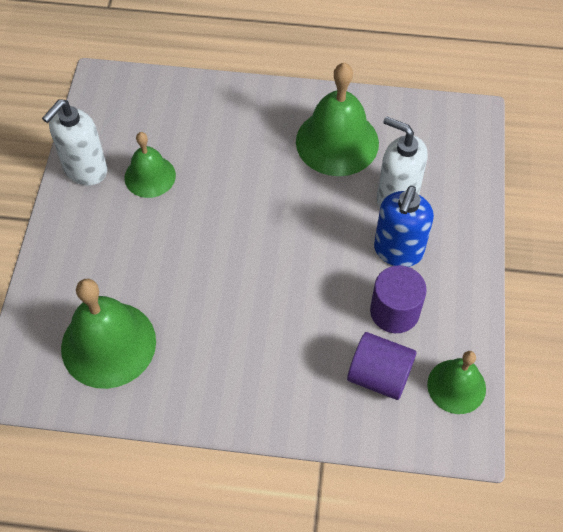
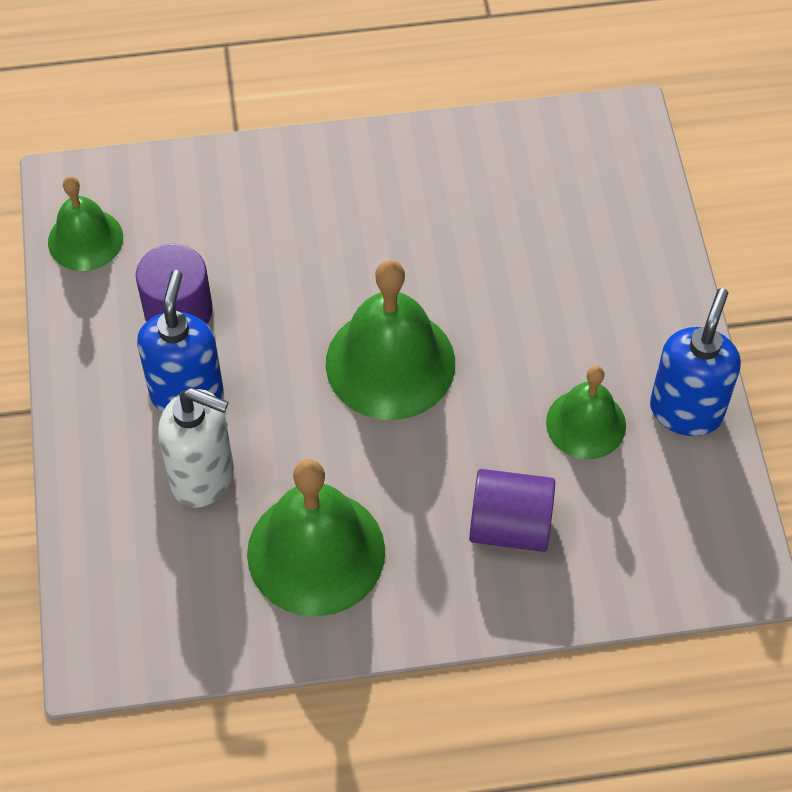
camera: 165 degrees right, 0 degrees up
white soap dispenser [42,99,107,185] -> blue soap dispenser [650,288,741,436]
green bell [61,279,156,389] -> green bell moved to [326,260,455,420]
purple cylinder [347,332,417,400] -> purple cylinder moved to [469,469,555,552]

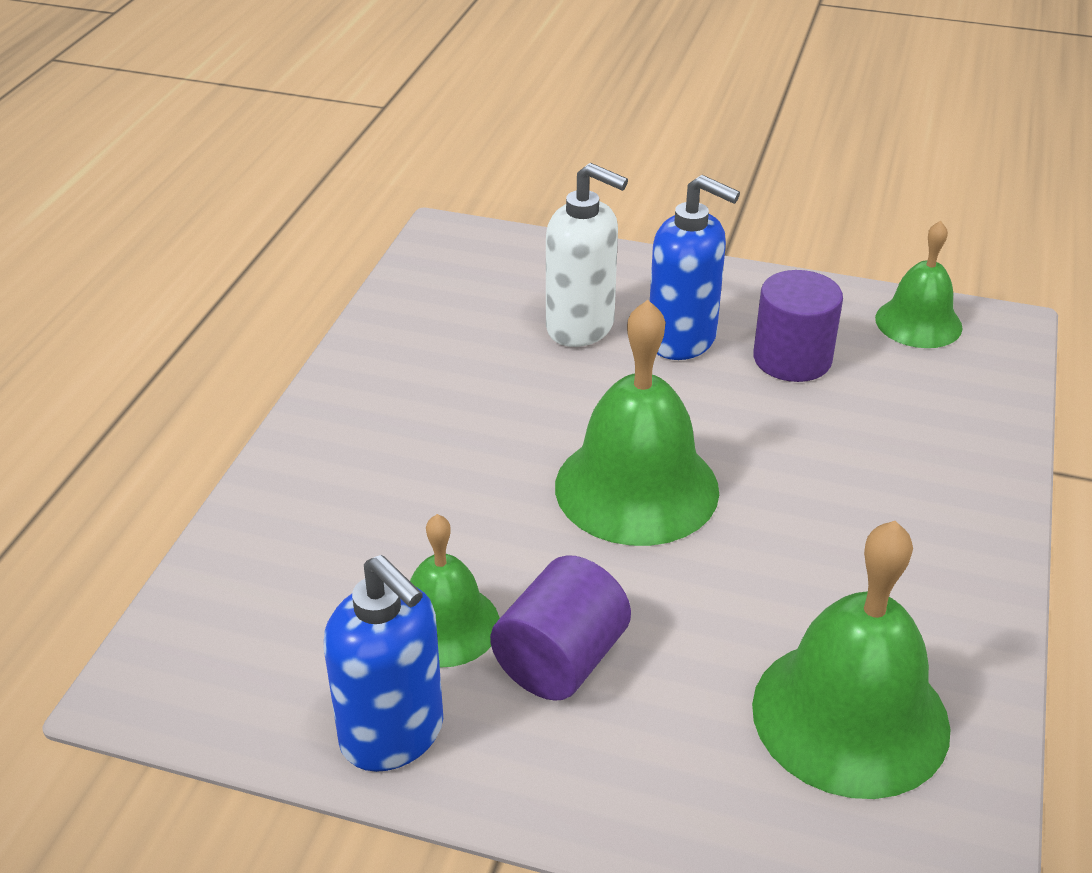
camera: 115 degrees right, 20 degrees down
white soap dispenser [158,388,234,508] -> white soap dispenser turned 105 degrees counterclockwise [546,163,628,347]
green bell [247,459,385,617] -> green bell moved to [752,521,951,799]
purple cylinder [469,469,555,552] -> purple cylinder moved to [490,555,631,701]

